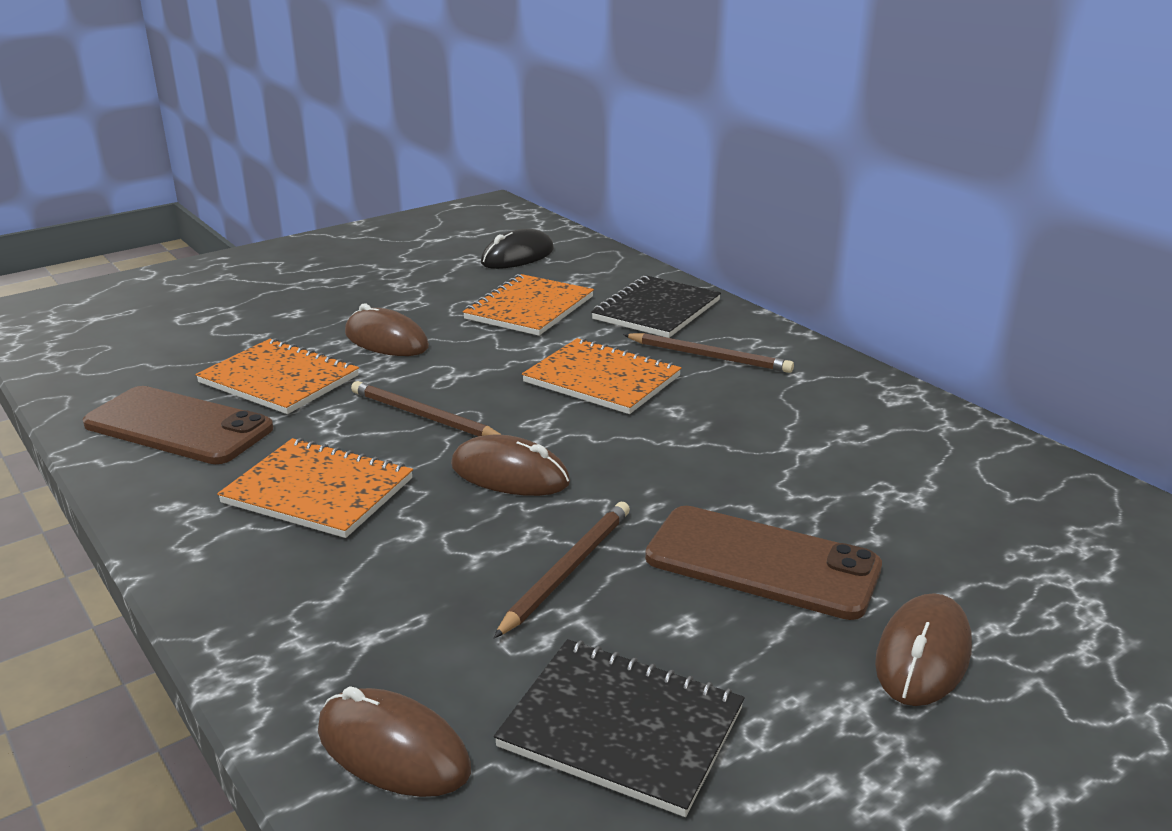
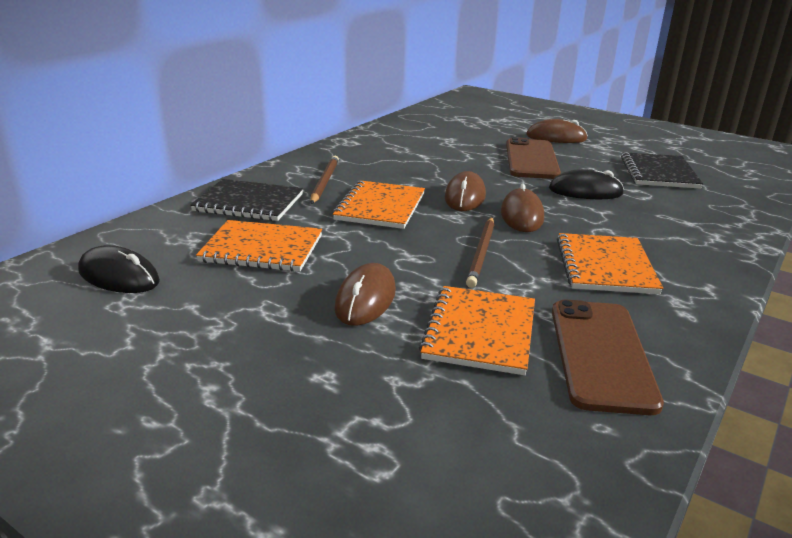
camera: 110 degrees left, 0 degrees up
brown mouse [318,686,471,797] -> brown mouse moved to [445,171,486,211]
brown pencil [494,502,630,638] -> black mouse [549,169,624,199]

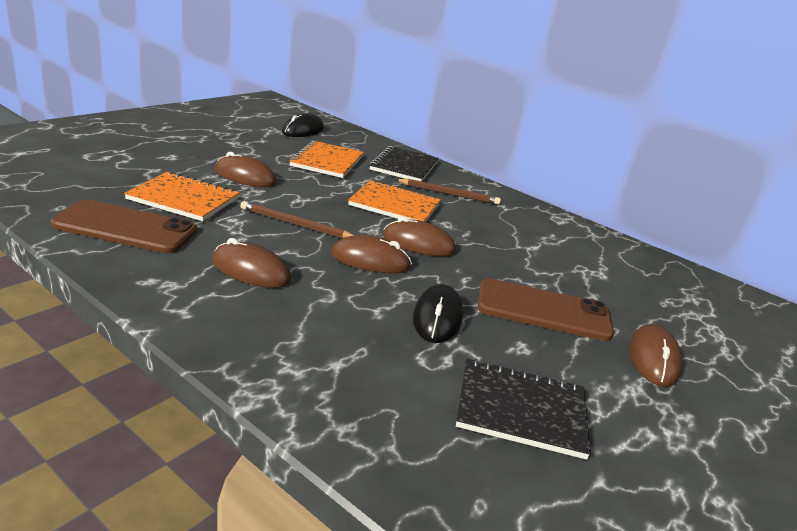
camera: 90 degrees right, 0 degrees up
orange notebook [557,233,663,294] -> brown mouse [212,238,291,288]

